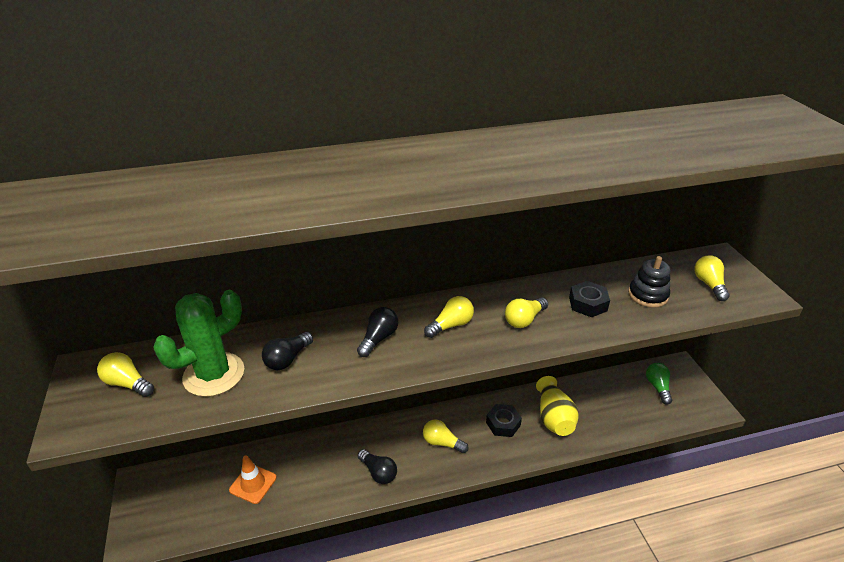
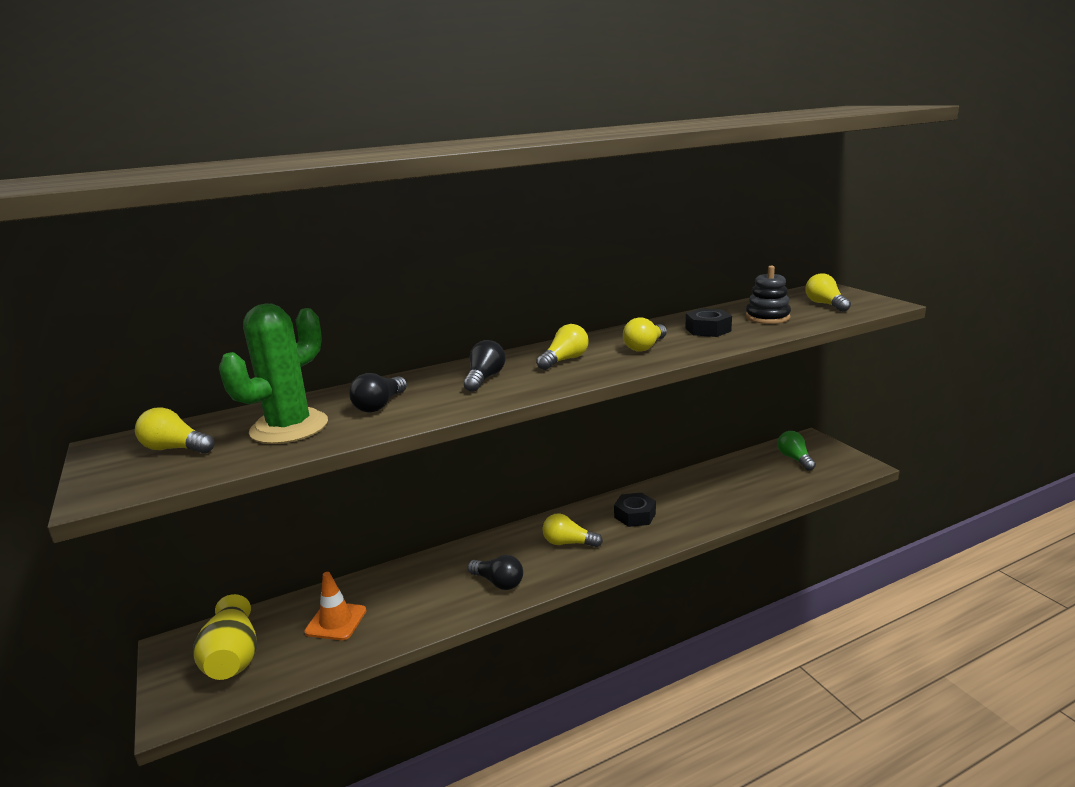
camera: 10 degrees left, 15 degrees down
yellow vase [536,376,579,436] -> yellow vase moved to [193,594,257,680]

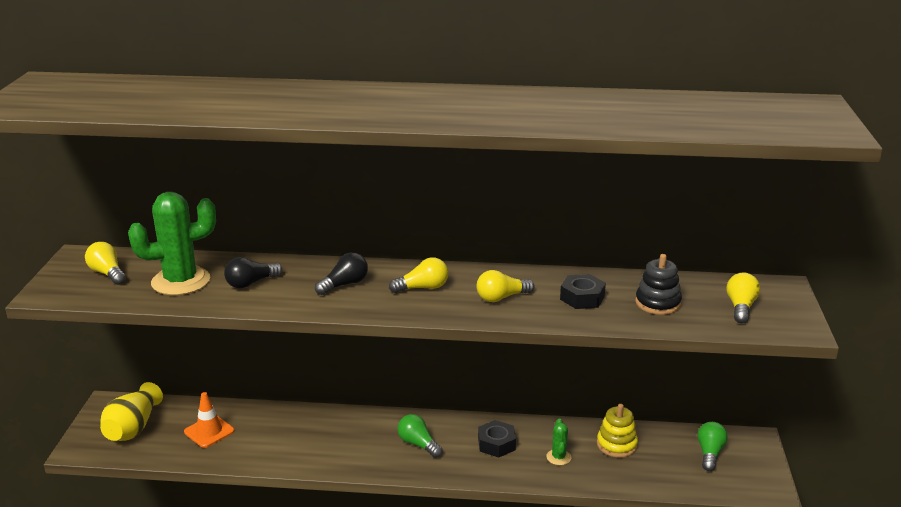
camera: 30 degrees right, 5 degrees up
black light bulb [468,555,523,590] -> none
yellow light bulb [543,513,603,547] -> green light bulb [398,414,443,458]
none -> green cactus [546,419,571,465]
none -> yellow stacking toy [597,404,638,458]

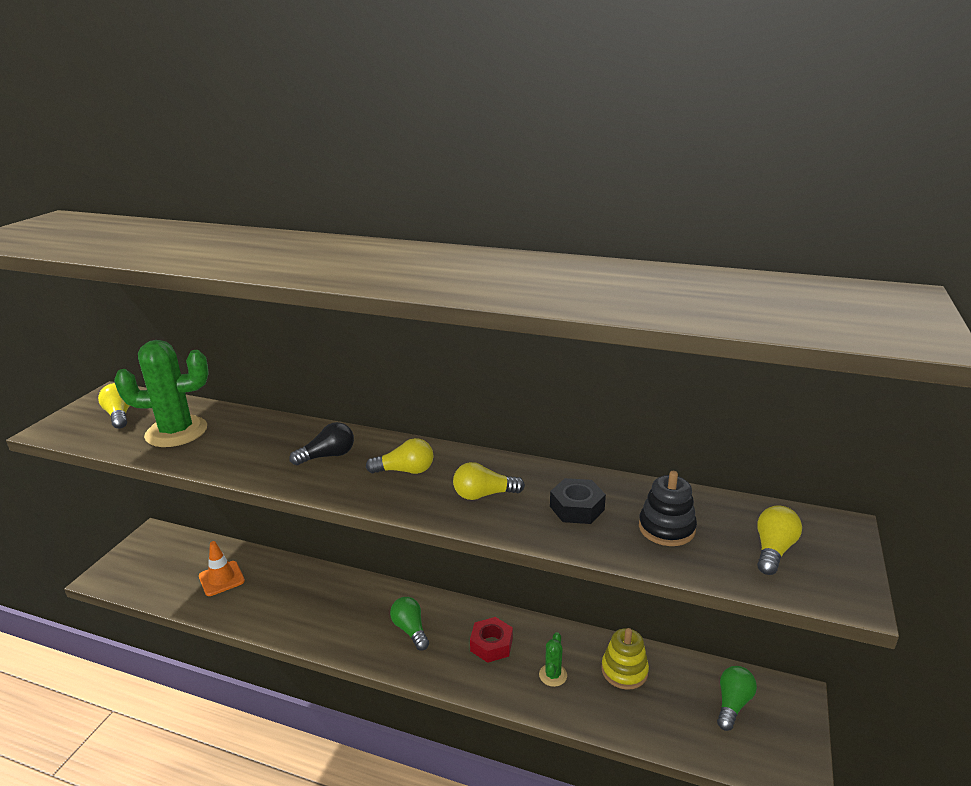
camera: 15 degrees right, 0 degrees up
yellow vase [100,382,163,441] -> none
black light bulb [224,257,283,289] -> none
black nut [478,420,516,458] -> red nut [470,617,513,663]

